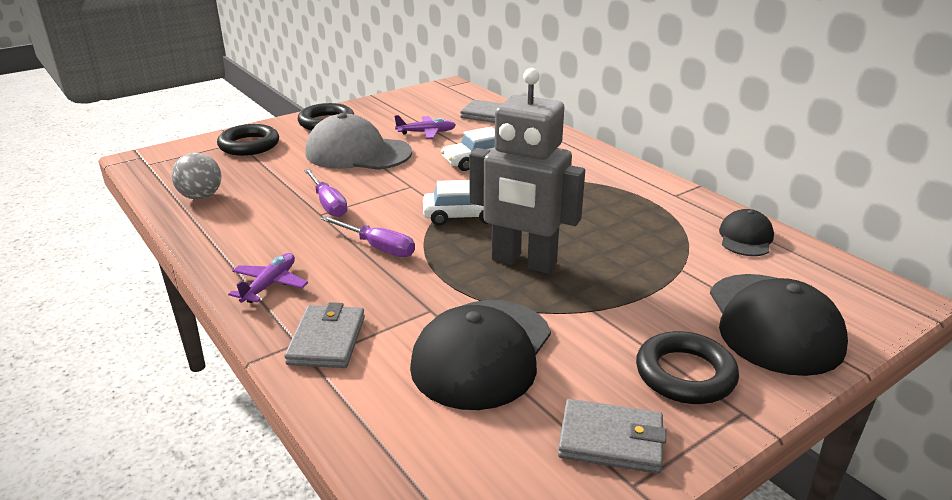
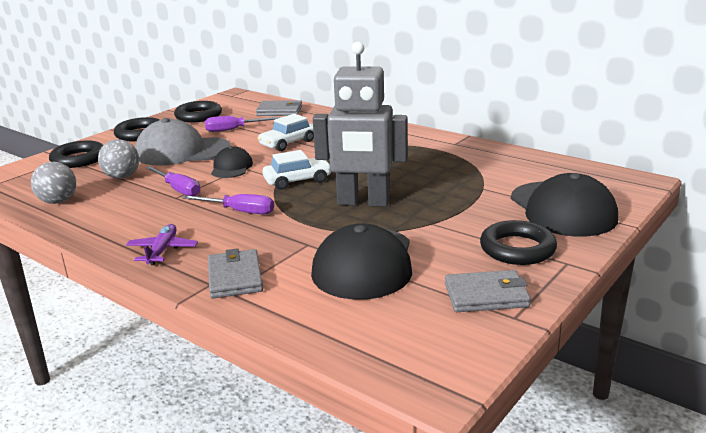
camera: 15 degrees left, 5 degrees down
purple plane [394,115,456,139] -> purple screwdriver [205,116,280,132]
black cap [719,209,774,256] -> black cap moved to [211,146,253,178]
none -> grey ball [98,139,139,179]
none -> black ring [174,101,222,123]

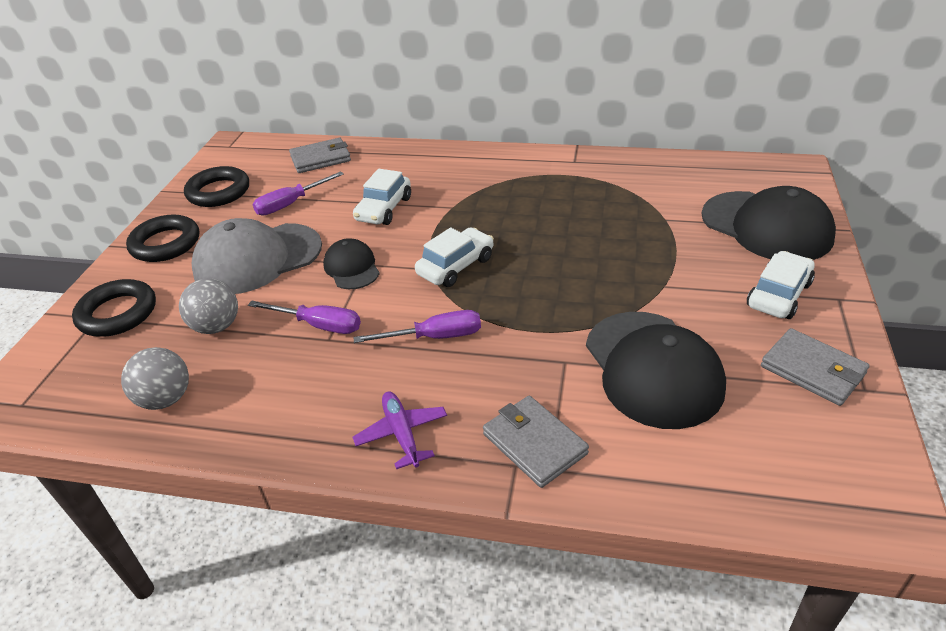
camera: 25 degrees left, 15 degrees up
grey robot [313,42,408,207] -> none
grey wallet [445,270,531,312] -> grey wallet turned 75 degrees clockwise [761,328,869,406]
black ring [480,220,557,265] -> white car [747,251,815,319]

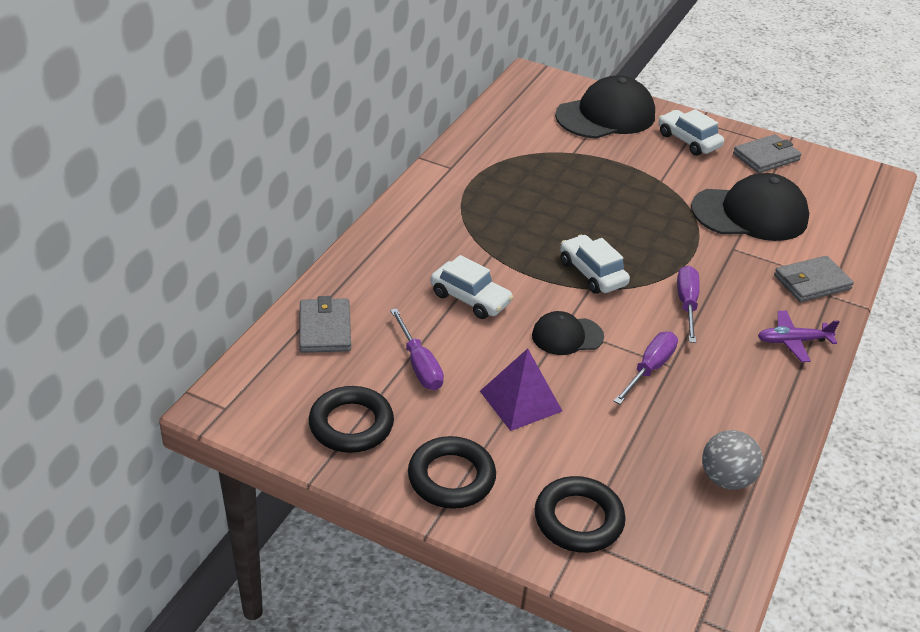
camera: 80 degrees left, 0 degrees up
grey ball [179,278,238,334] -> none
grey cap [192,218,322,294] -> purple pyramid [480,348,562,431]

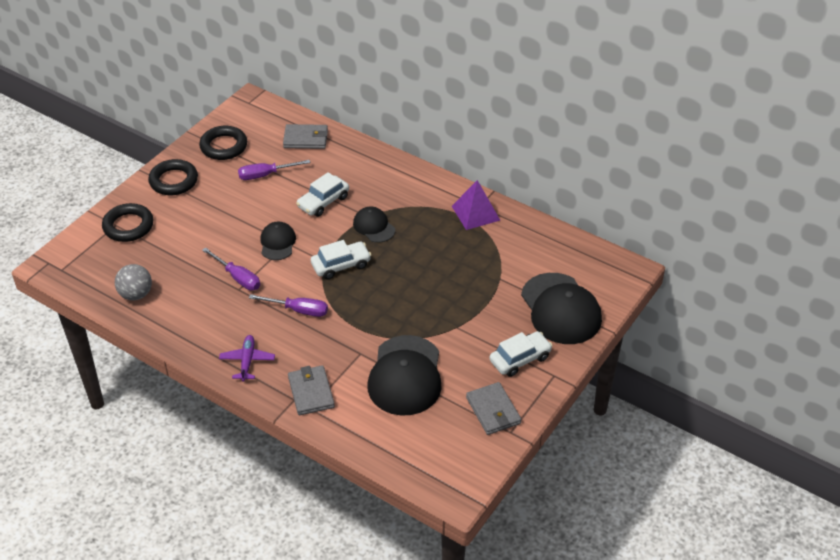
camera: 100 degrees right, 5 degrees up
purple pyramid [480,348,562,431] -> purple pyramid moved to [452,180,500,230]
none -> black cap [353,206,395,243]

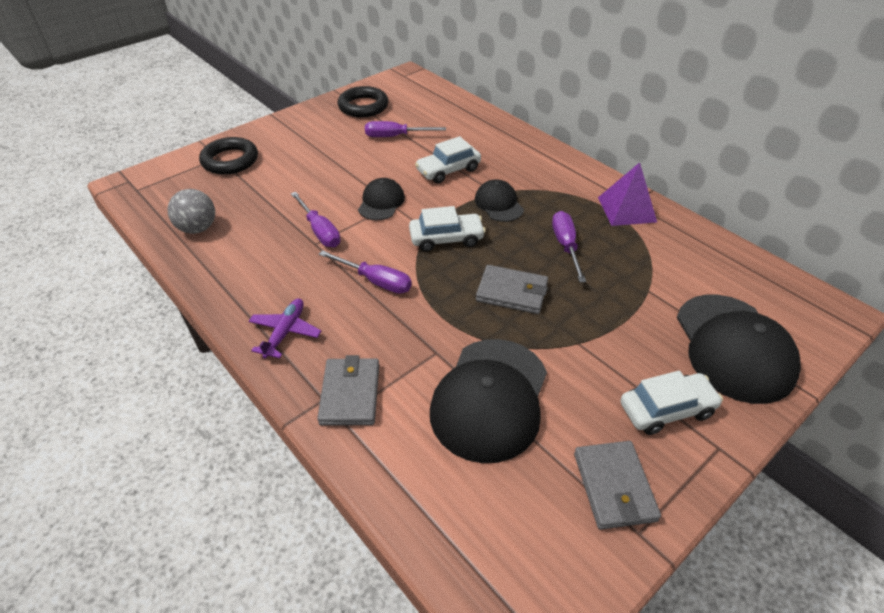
camera: 15 degrees right, 0 degrees up
black ring [148,159,198,195] -> none
grey wallet [283,124,328,149] -> grey wallet moved to [476,265,548,314]
none -> purple screwdriver [552,211,586,282]

